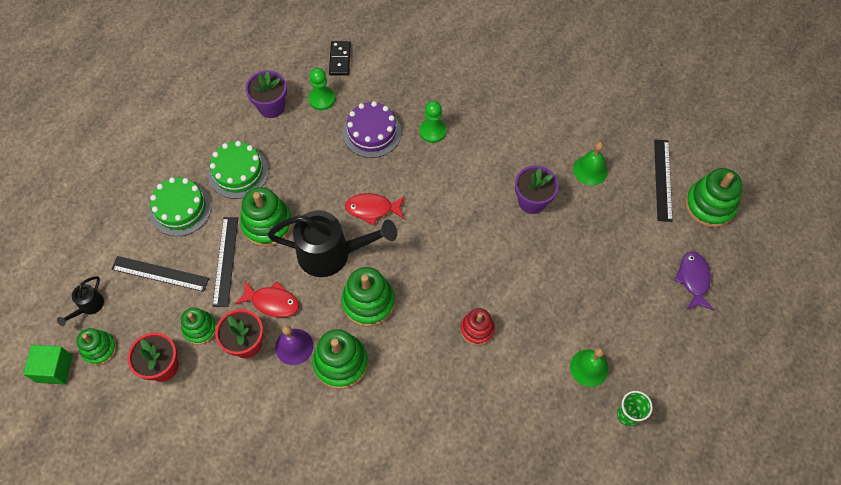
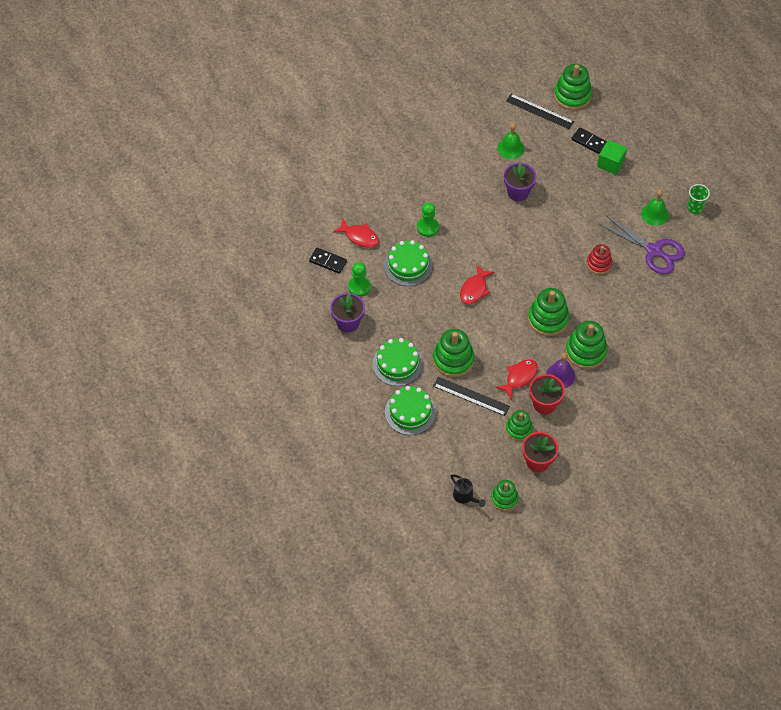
camera: 65 degrees left, 5 degrees down
green cube [23,345,73,385] -> green cube moved to [597,140,627,175]
black ruler [111,256,209,292] -> none
black watering can [268,210,397,277] -> none
purple cake [343,101,401,158] -> green cake [384,240,433,286]
purple fish [674,251,714,310] -> none
none -> red fish [333,219,379,248]
none -> black domino [571,127,607,154]
none -> purple scissors [601,216,685,274]

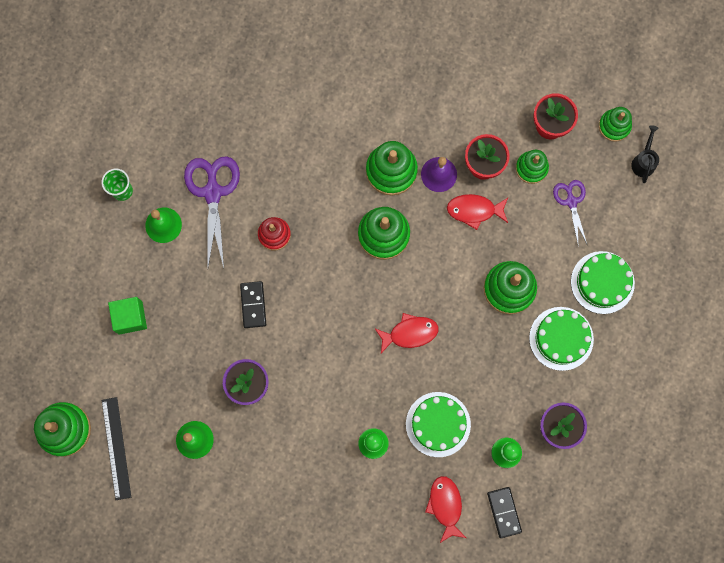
camera: 130 degrees left, 20 degrees up
black ruler [433,377,510,416] -> none
black domino [571,127,607,154] -> black domino moved to [240,281,266,328]
none -> purple scissors [553,180,587,244]

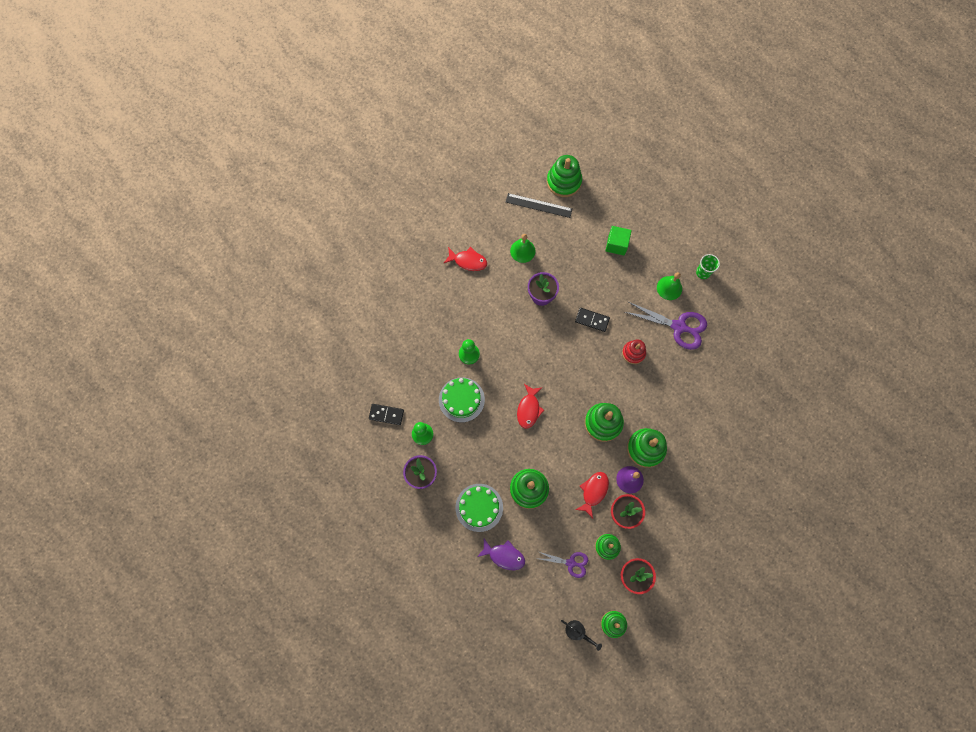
camera: 115 degrees right, 5 degrees down
red fish [425,476,466,543] -> red fish moved to [443,247,487,271]
green cake [571,251,635,314] -> purple fish [477,539,525,570]

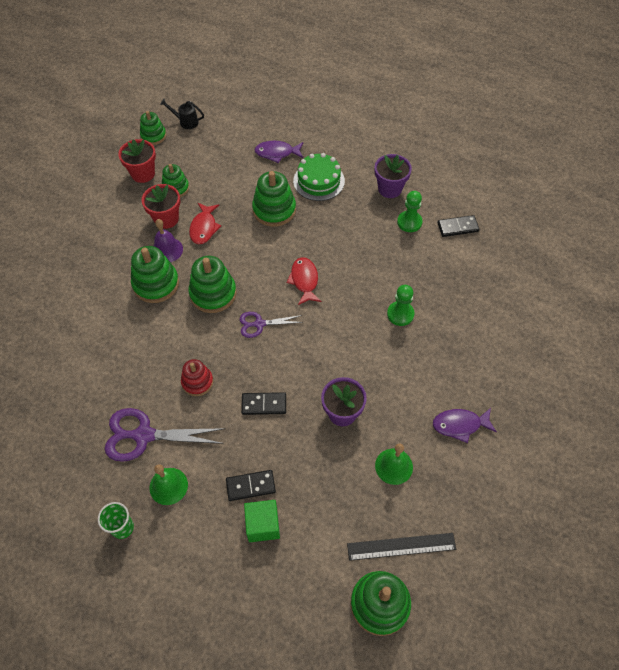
camera: 160 degrees right, 15 degrees down
green cake [439,377,485,422] -> none
red fish [443,247,487,271] -> purple fish [433,408,497,443]
purple scissors [537,551,588,578] -> purple scissors moved to [239,312,303,338]
none -> black domino [226,470,276,501]

